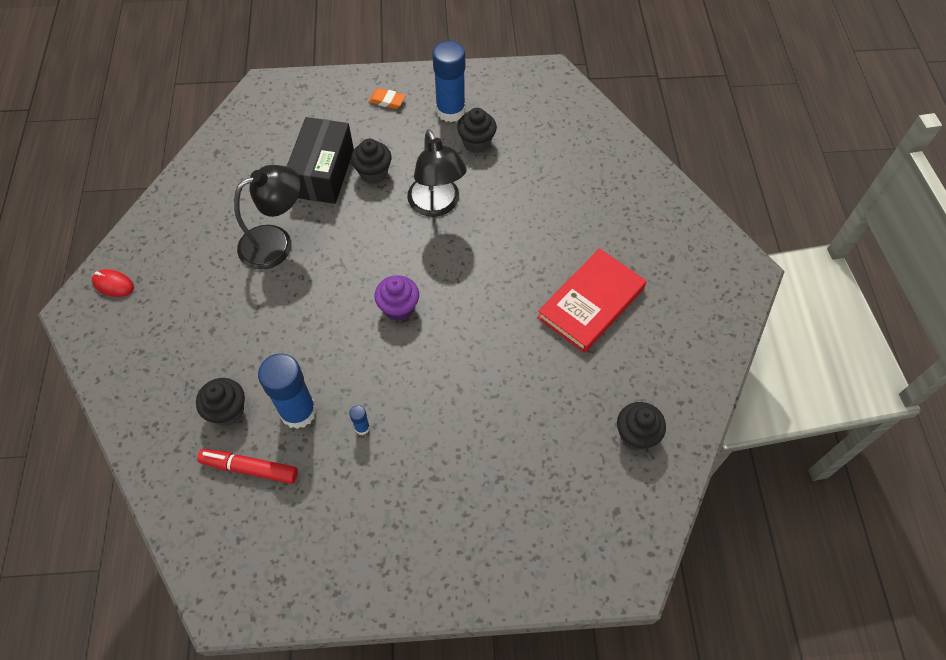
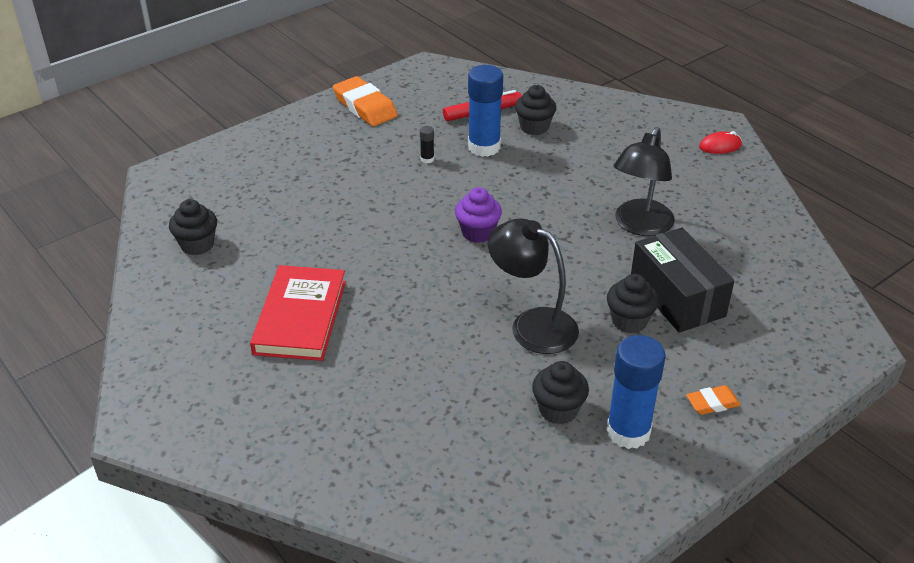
camera: 145 degrees right, 20 degrees down
blue glue stick [349,405,370,435] -> black glue stick [420,126,434,163]
none -> orange eraser [333,76,398,126]

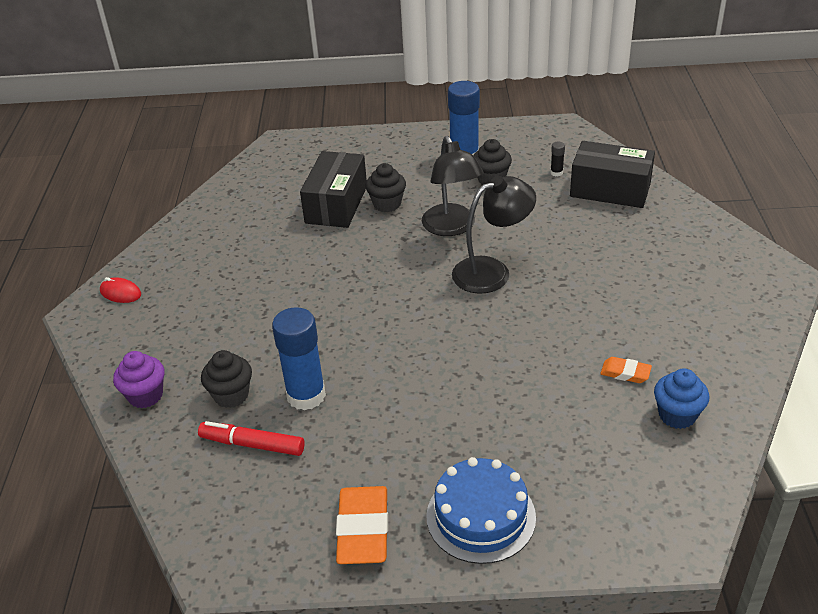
camera: 140 degrees left, 0 degrees up
black cupcake [169,199,217,255] -> blue cupcake [654,369,709,429]
red book [250,265,346,361] -> none
black glue stick [420,126,434,163] -> black glue stick moved to [550,142,565,177]
purple cupcake [455,187,502,243] -> purple cupcake moved to [113,351,164,408]
black lamp [614,127,675,236] -> black lamp moved to [452,176,536,294]
orange eraser [686,385,741,415] -> orange eraser moved to [600,357,652,383]
none -> blue cake [426,457,536,564]
none -> black box [570,141,655,208]

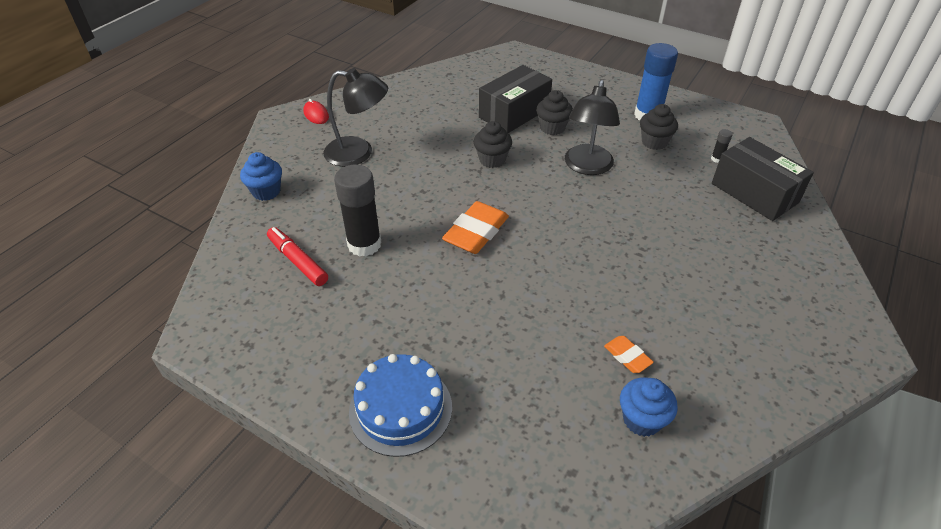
camera: 30 degrees right, 5 degrees up
purple cupcake [113,351,164,408] -> blue cupcake [240,152,282,201]
black cupcake [201,350,252,408] -> black cupcake moved to [474,121,512,168]
blue glue stick [272,307,326,410] -> black glue stick [334,164,382,257]
orange eraser [336,486,388,564] -> orange eraser moved to [442,201,509,254]
black lamp [452,176,536,294] -> black lamp moved to [323,68,388,167]

